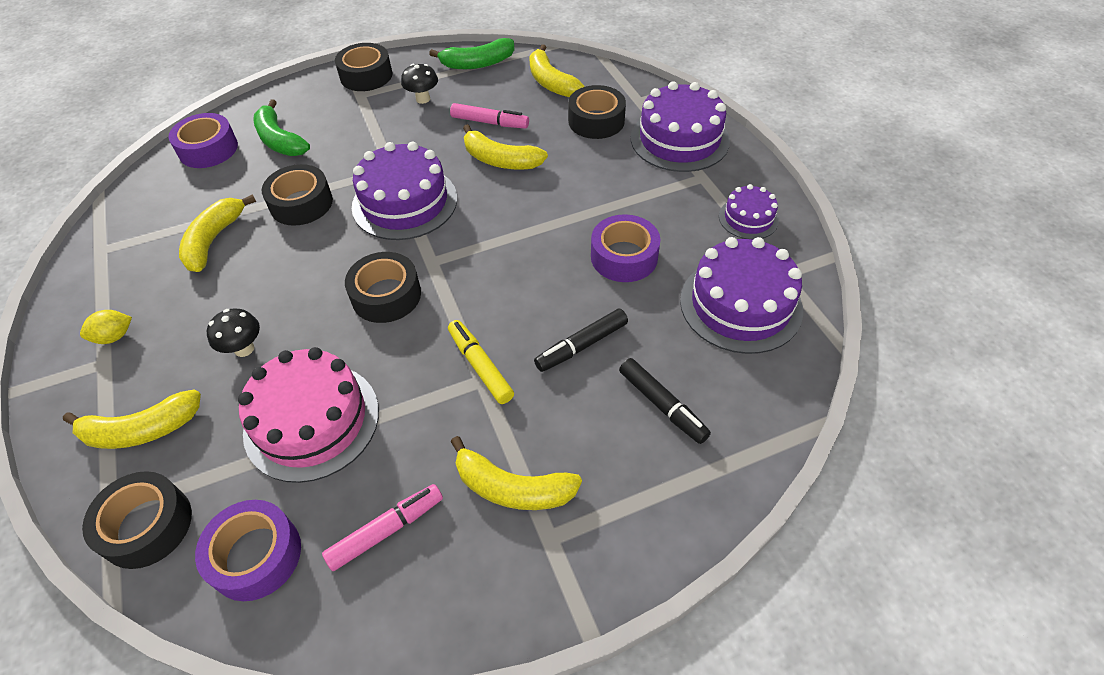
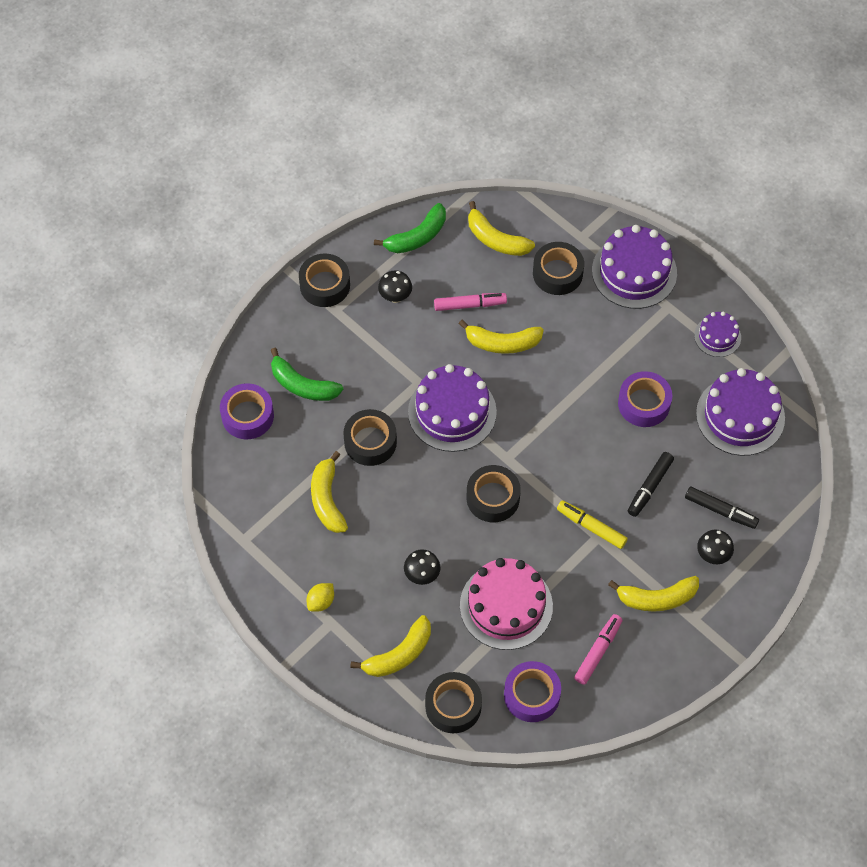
camera: 25 degrees left, 10 degrees up
none -> black mushroom [697,530,734,564]

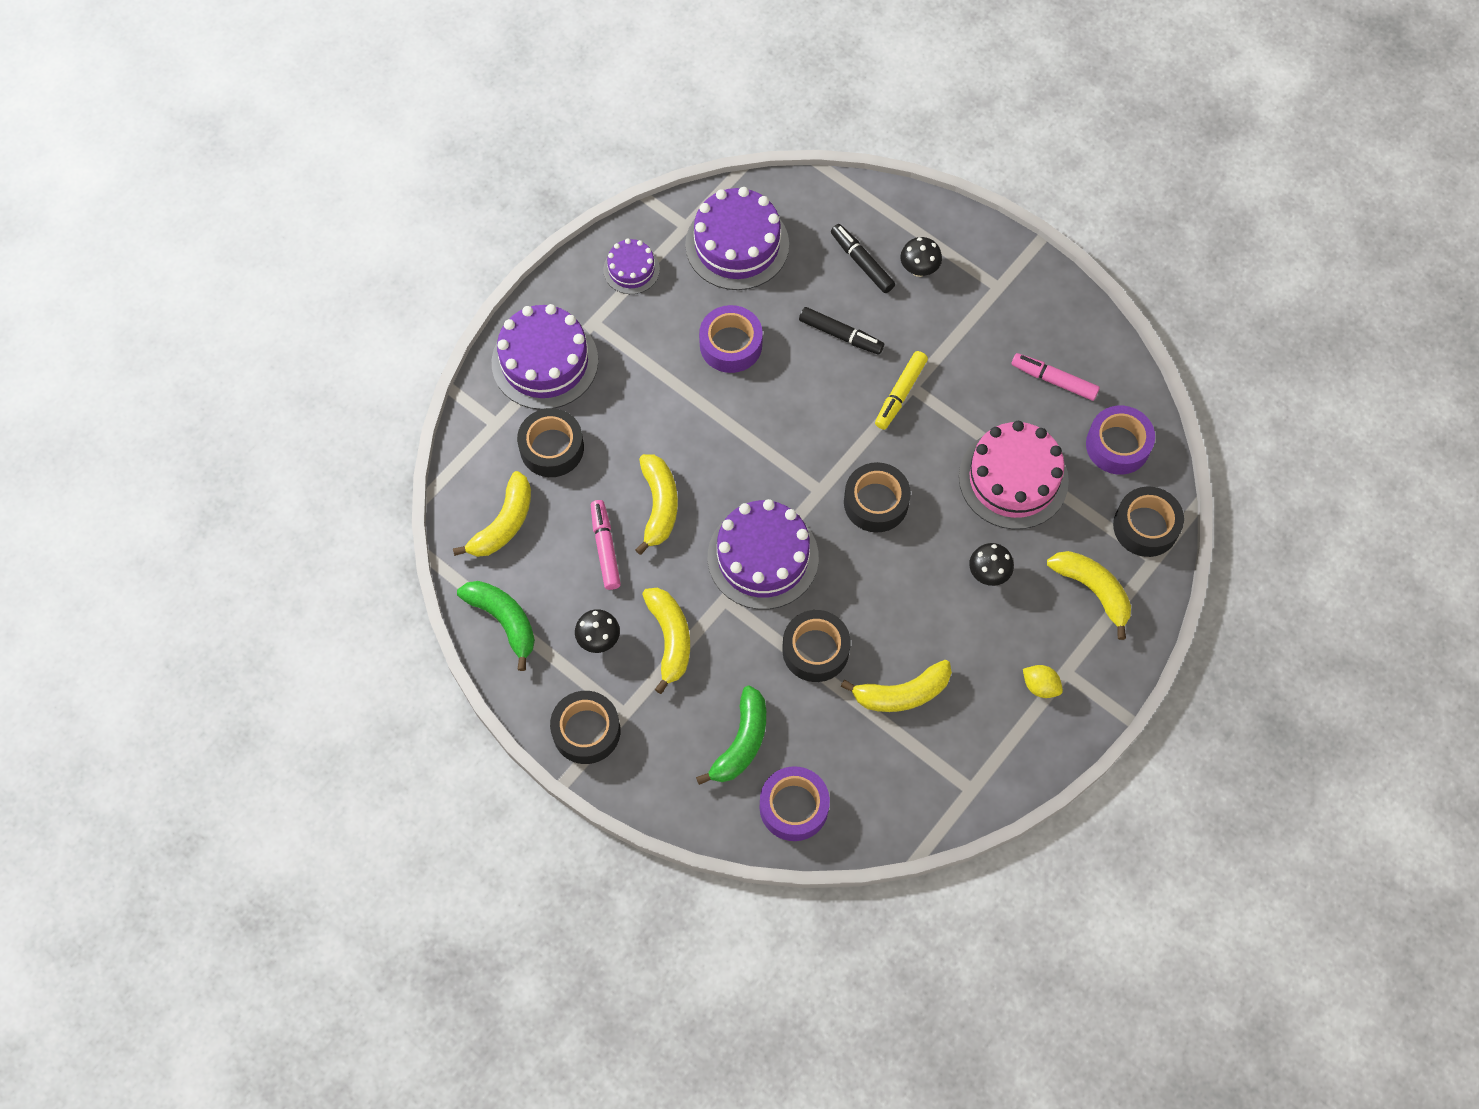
camera: 95 degrees left, 5 degrees up
yellow banana [608,576,699,612] -> yellow banana moved to [642,588,690,694]
black marker [685,487,759,529] -> black marker turned 60 degrees counterclockwise [831,224,895,293]

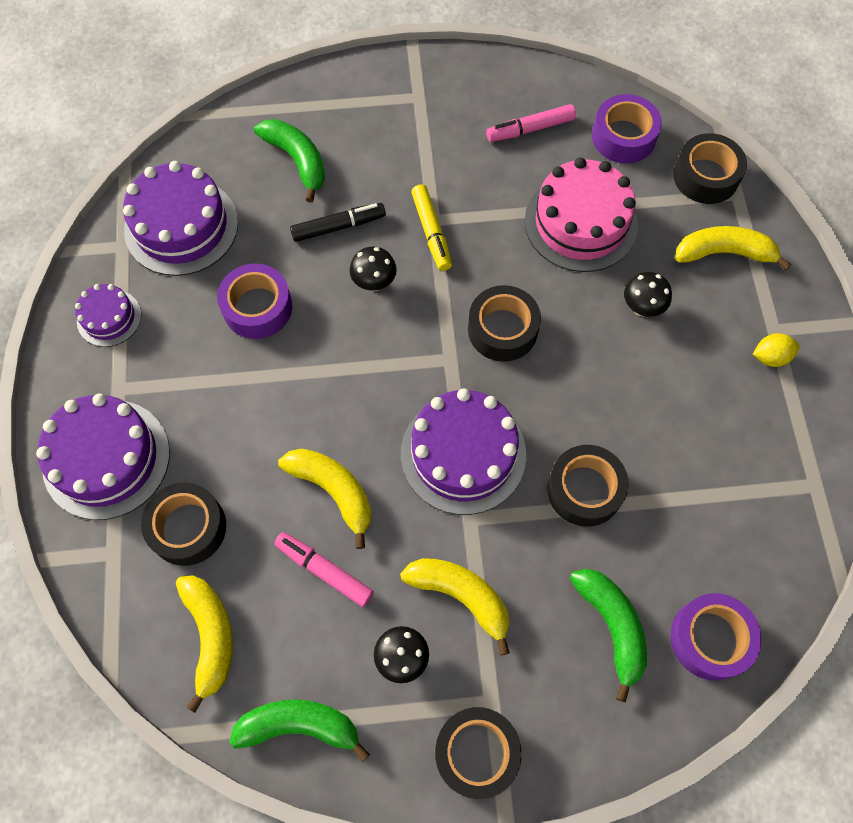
camera: 45 degrees left, 0 degrees up
black marker [831,224,895,293] -> green banana [254,119,325,203]
yellow banana [841,660,952,712] -> none
black mushroom [900,237,942,277] -> black mushroom moved to [350,247,397,291]

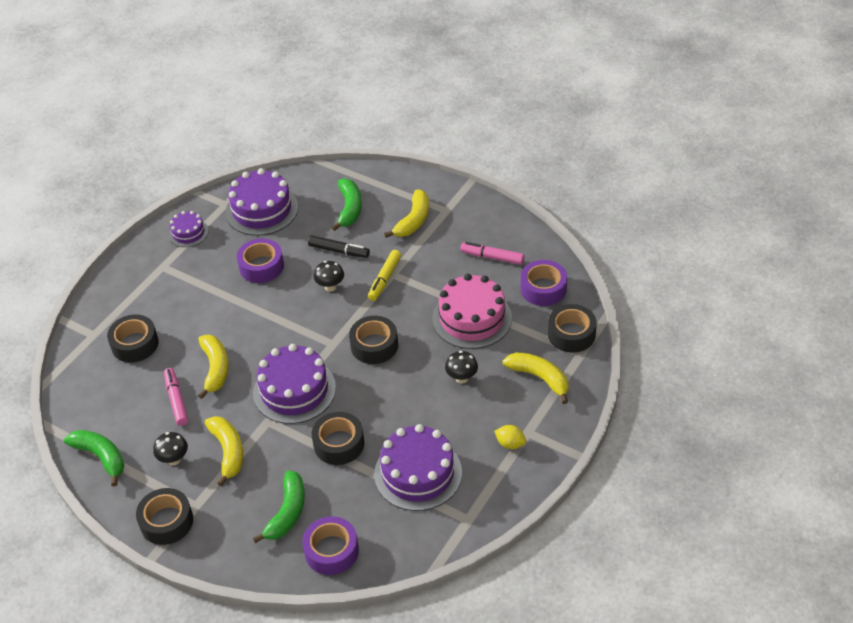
camera: 40 degrees right, 20 degrees down
purple cake [36,394,170,520] -> purple cake moved to [374,424,462,511]
yellow banana [176,575,233,713] -> yellow banana moved to [384,189,429,238]

